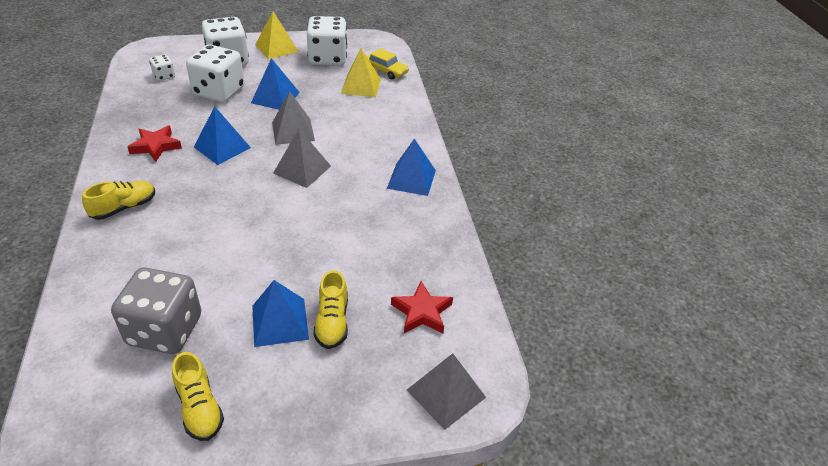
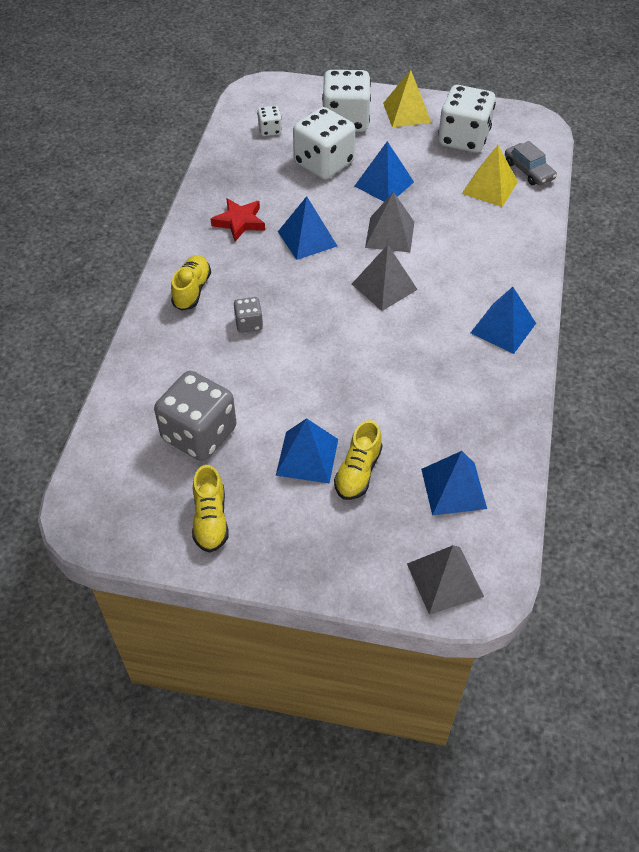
camera: 25 degrees right, 10 degrees up
yellow shoe [82,181,155,220] -> yellow shoe turned 60 degrees counterclockwise [171,255,211,311]
yellow car [367,48,409,80] -> grey car [505,141,557,185]
red star [391,281,453,333] -> blue pyramid [421,451,487,516]
none -> grey dice [234,297,263,333]

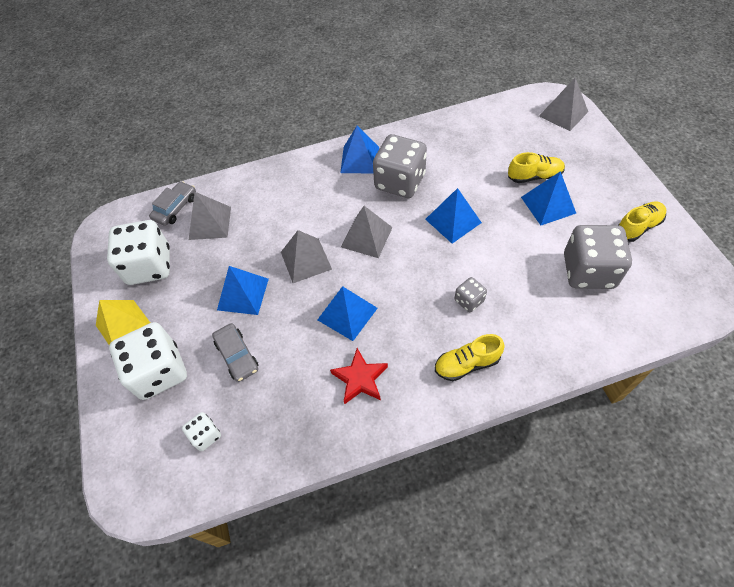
camera: 115 degrees left, 5 degrees up
white dice [293,107,355,179] -> grey car [212,323,258,382]
blue pyramid [421,451,487,516] -> blue pyramid moved to [425,188,482,243]
yellow pyramid [462,145,518,207] -> grey pyramid [189,192,231,240]
none -> grey dice [373,134,427,198]

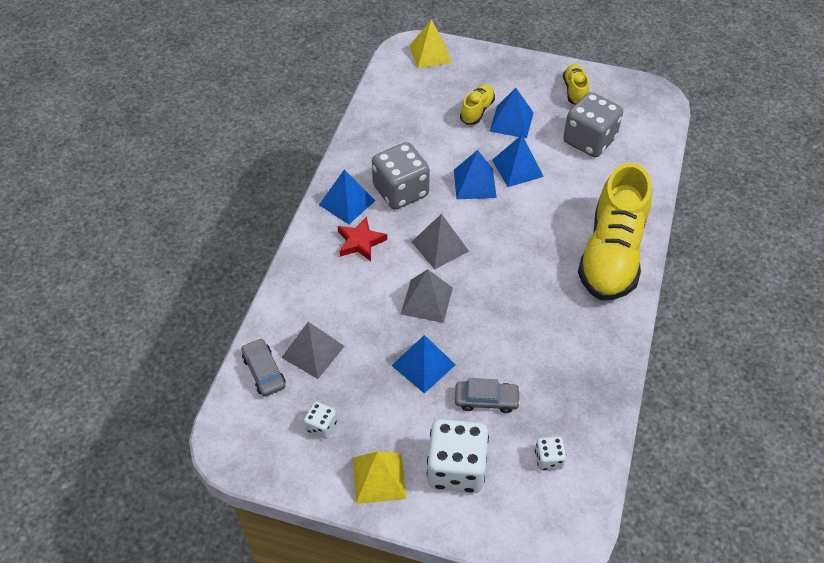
camera: 60 degrees left, 5 degrees down
white dice [107,220,170,285] -> white dice [304,402,337,439], size x0.47
blue pyramid [317,286,378,341] -> blue pyramid moved to [492,135,544,187]
red star [330,348,388,404] -> red star moved to [338,216,387,261]
yellow shoe [435,334,505,381] -> yellow shoe [578,163,652,300], size x2.21
grey dice [455,277,487,312] -> none
grey pyramid [539,78,588,131] -> yellow pyramid [410,20,452,68]

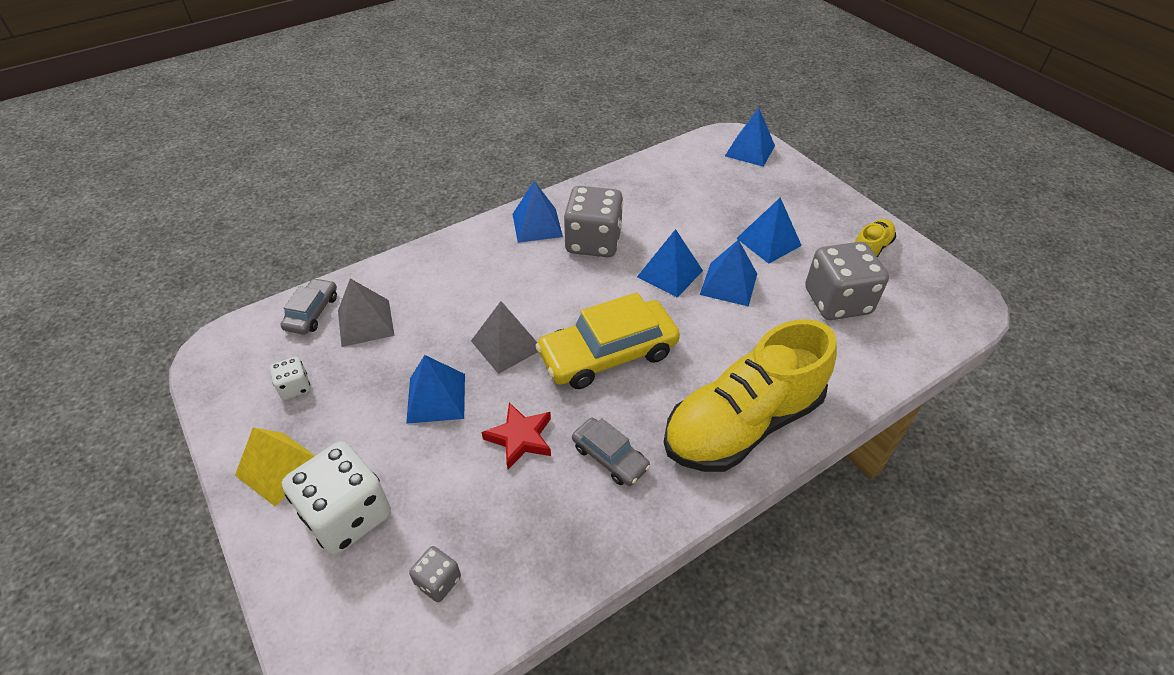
camera: 40 degrees right, 5 degrees down
red star [338,216,387,261] -> red star moved to [482,402,551,469]
yellow pyramid [410,20,452,68] -> blue pyramid [725,108,775,167]
grey pyramid [412,214,469,270] -> none
grey car [455,378,520,413] -> grey car moved to [572,418,650,486]
yellow shoe [460,84,495,124] -> none
white dice [535,436,566,471] -> grey dice [409,546,461,602]
none -> yellow car [535,292,680,389]

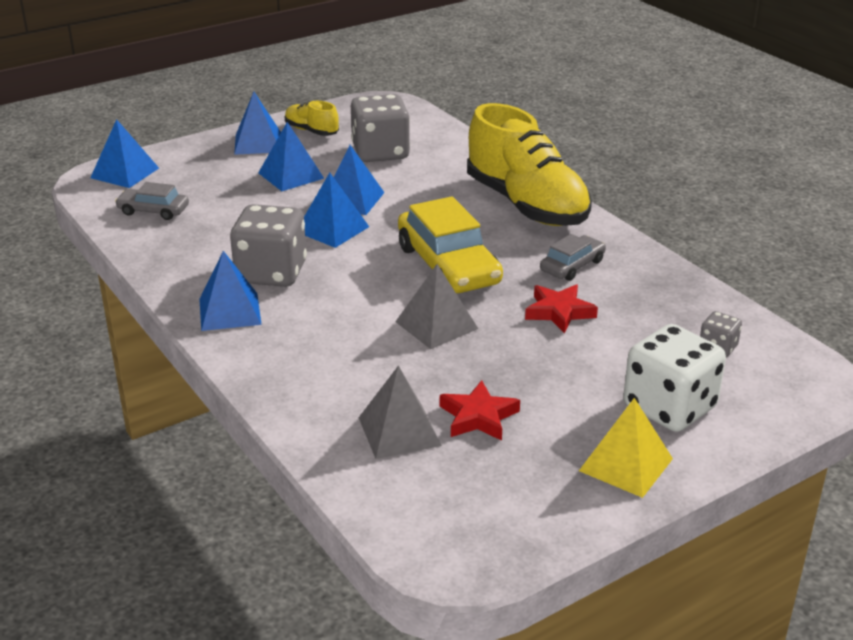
camera: 90 degrees left, 15 degrees down
white dice [270,357,311,400] -> none
grey car [281,278,337,334] -> grey car moved to [115,182,189,220]
blue pyramid [406,355,465,424] -> blue pyramid moved to [234,92,281,155]
none -> red star [440,380,520,441]

